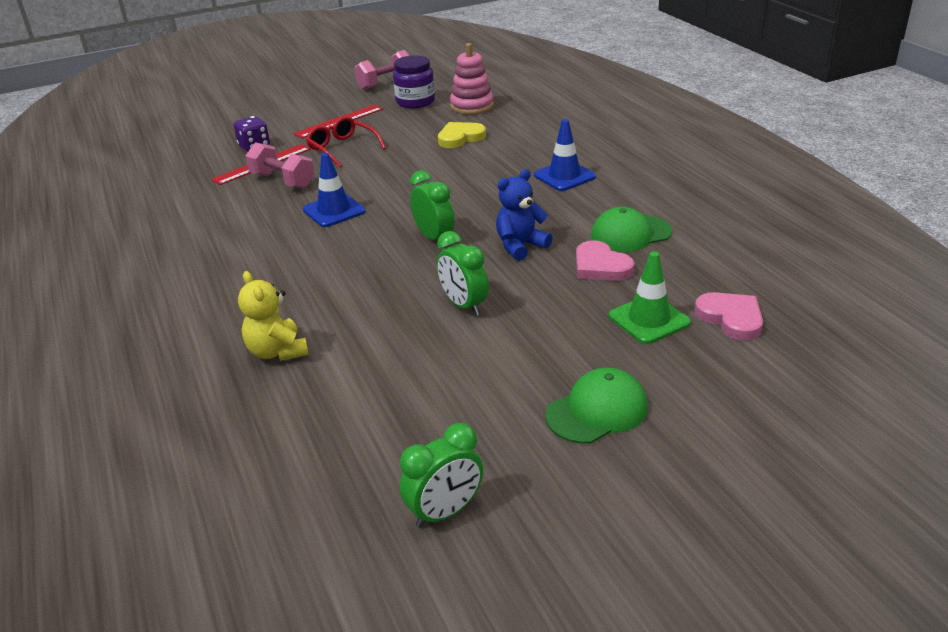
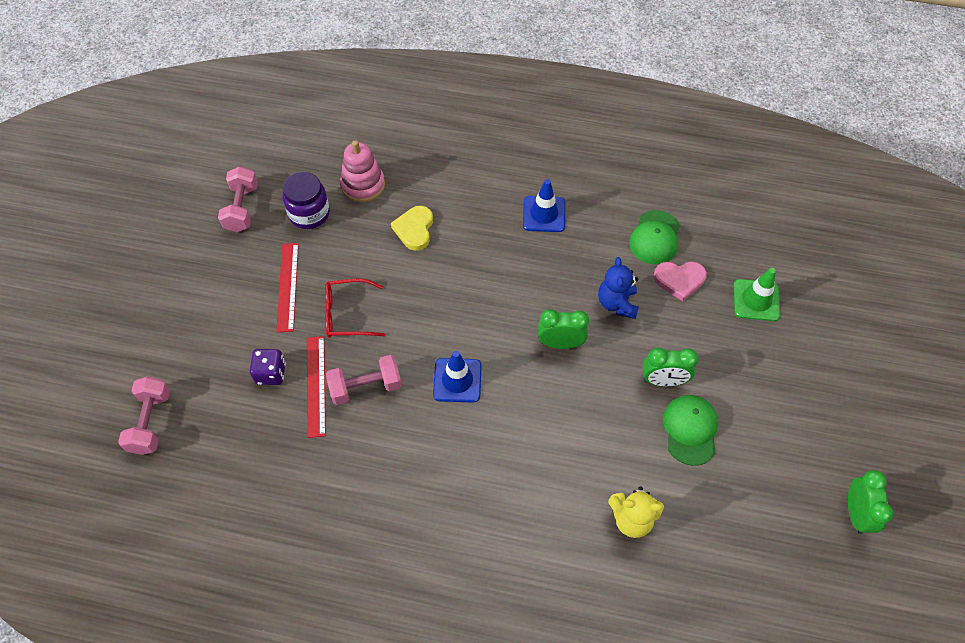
camera: 55 degrees left, 25 degrees up
green cap [545,368,648,444] -> green cap moved to [663,395,718,466]
pink heart [694,292,763,341] -> none
none -> pink dumbbell [118,377,170,455]

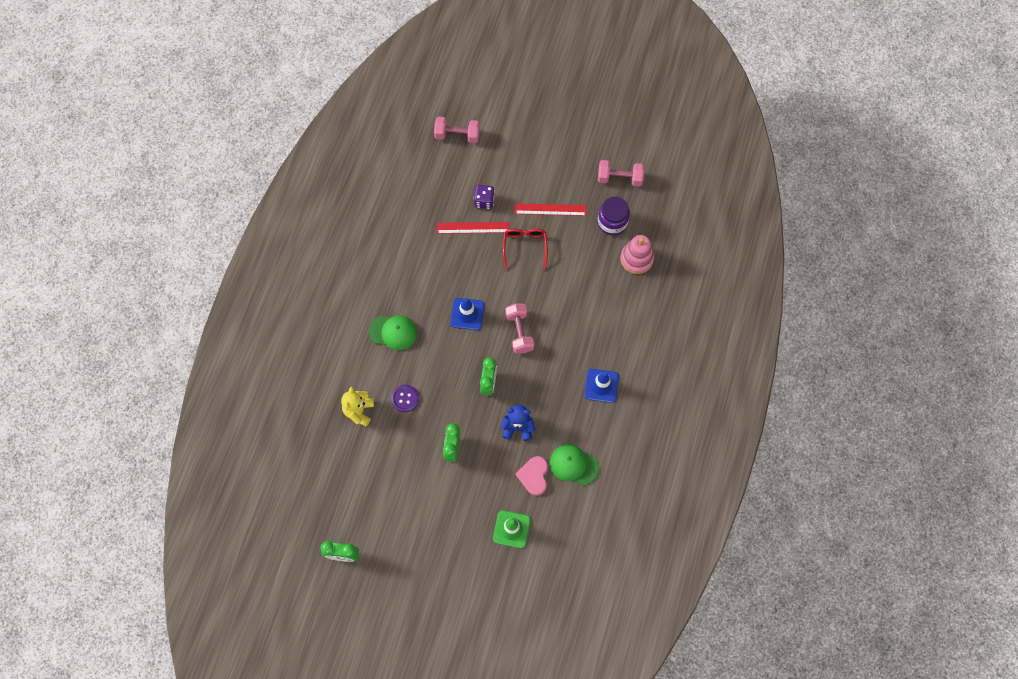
camera: 95 degrees right, 10 degrees up
pink dumbbell [326,355,402,405] -> pink dumbbell moved to [506,303,534,353]
yellow heart [391,206,433,251] -> none
green cap [663,395,718,466] -> green cap moved to [369,316,417,350]
none -> purple button [391,385,419,412]

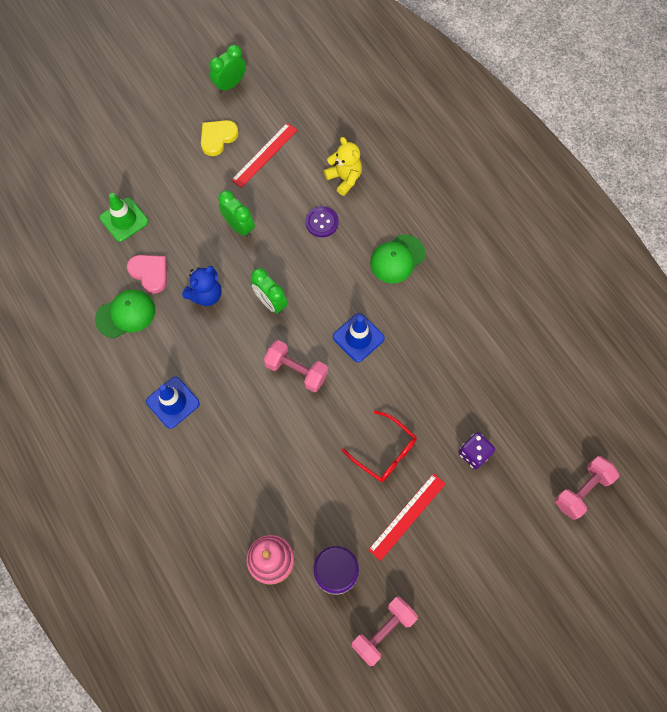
camera: 130 degrees right, 0 degrees up
red ruler [437,222,509,234] -> red ruler moved to [231,123,298,188]
none -> yellow heart [201,120,239,156]

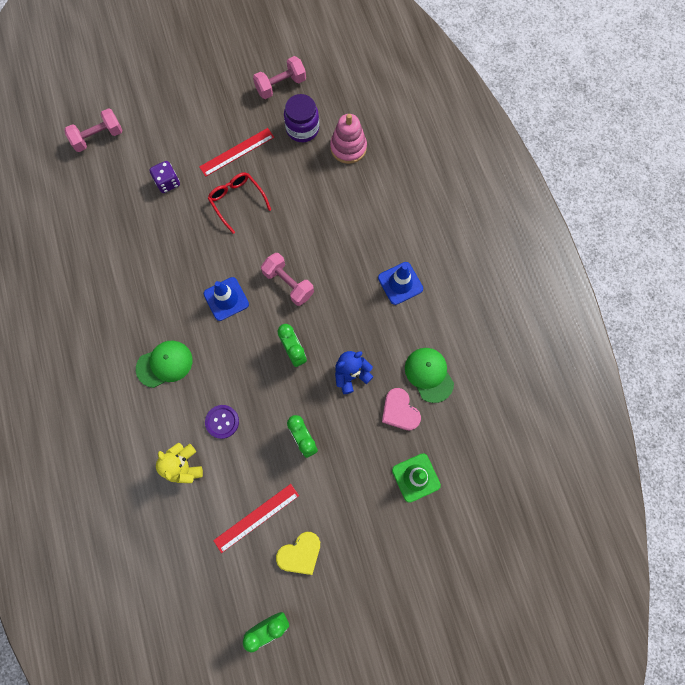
camera: 165 degrees left, 5 degrees up
green cap [95,290,155,338] -> green cap turned 75 degrees clockwise [405,348,454,403]

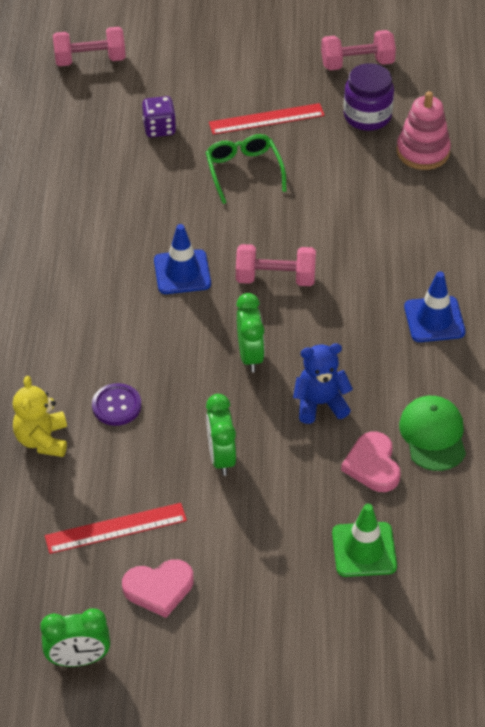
camera: 20 degrees right, 25 degrees down
green cap [136,341,192,388] -> none
red glasses [208,172,271,234] -> green glasses [205,134,287,204]
pink dumbbell [261,253,314,306] -> pink dumbbell turned 60 degrees counterclockwise [236,244,316,286]
yellow heart [276,532,320,575] -> pink heart [122,559,193,618]

